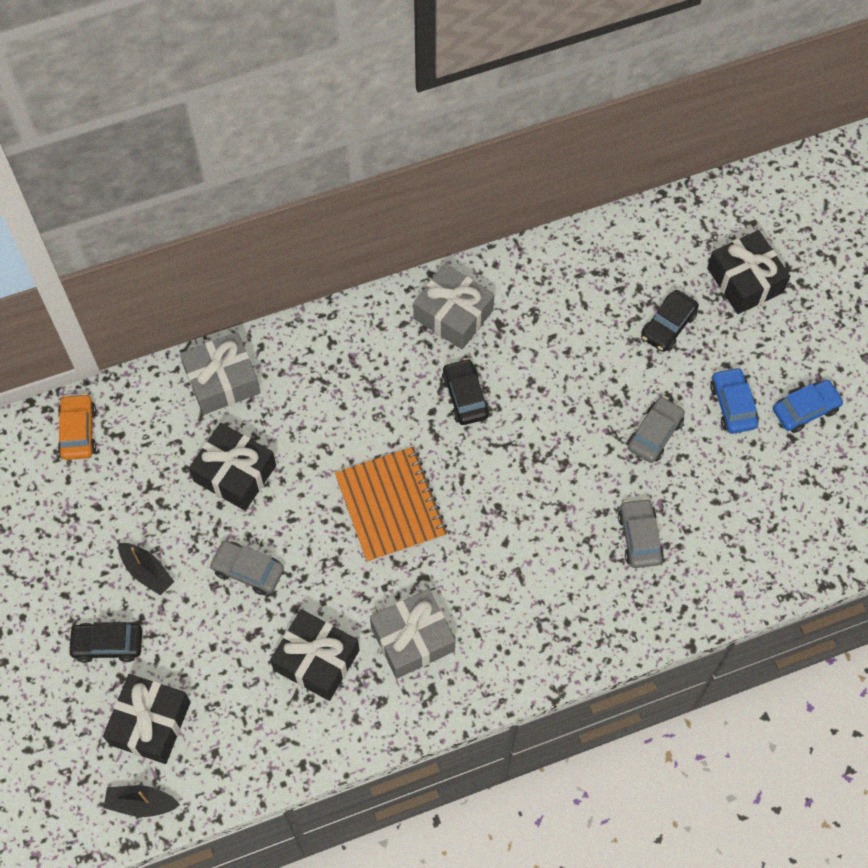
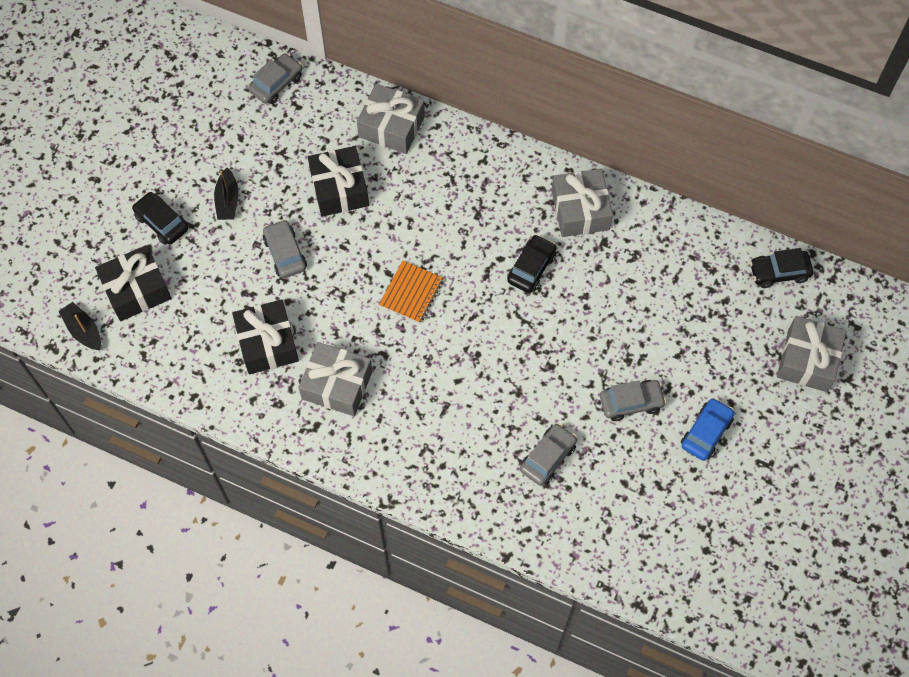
camera: 45 degrees right, 0 degrees up
orange car [58,394,96,460] -> grey car [248,53,302,104]
orange notebook [335,447,447,562] -> orange notebook [379,261,443,323], size x0.62
black car [641,290,699,352] -> black car moved to [750,248,813,288]
black gift [707,230,790,314] -> grey gift [777,316,847,392]
blue car [773,380,844,433] -> none

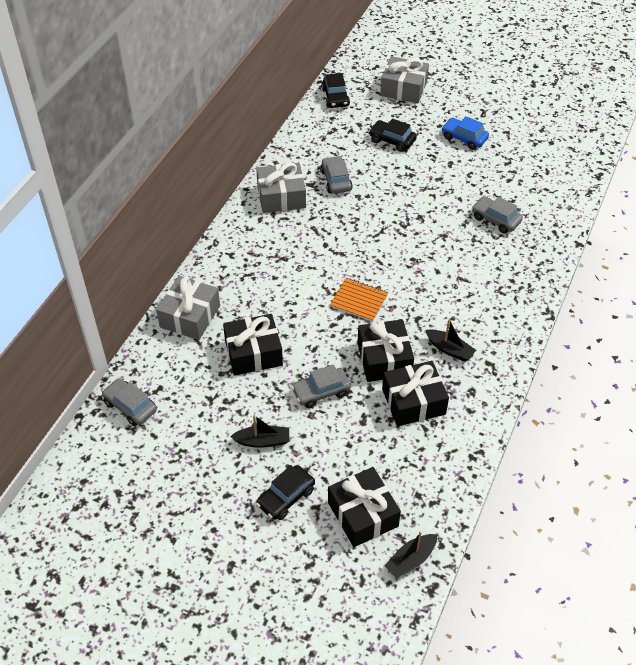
camera: 90 degrees left, 15 degrees down
grey gift [298,342,373,416] -> black boat [425,319,476,362]
black car [507,234,557,293] -> black car moved to [369,119,417,152]
grey car [600,380,666,421] -> grey car moved to [320,156,353,194]
none -> black gift [357,319,414,382]

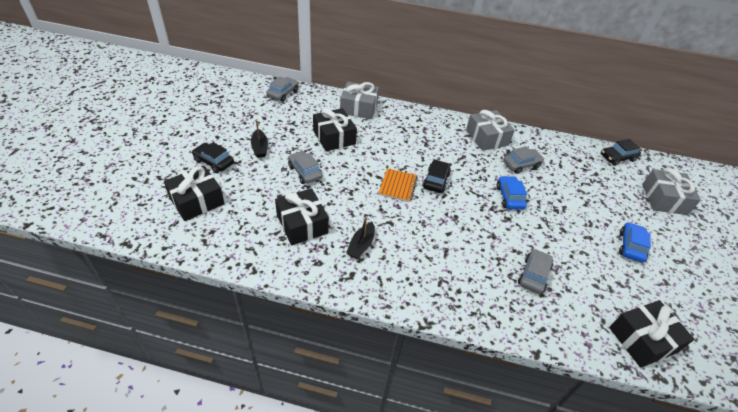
camera: 75 degrees right, 5 degrees down
black gift [357,319,414,382] -> black gift moved to [609,300,695,368]
black car [369,119,417,152] -> black car moved to [422,160,451,193]
black boat [385,532,438,579] -> none
none -> blue car [496,176,527,210]

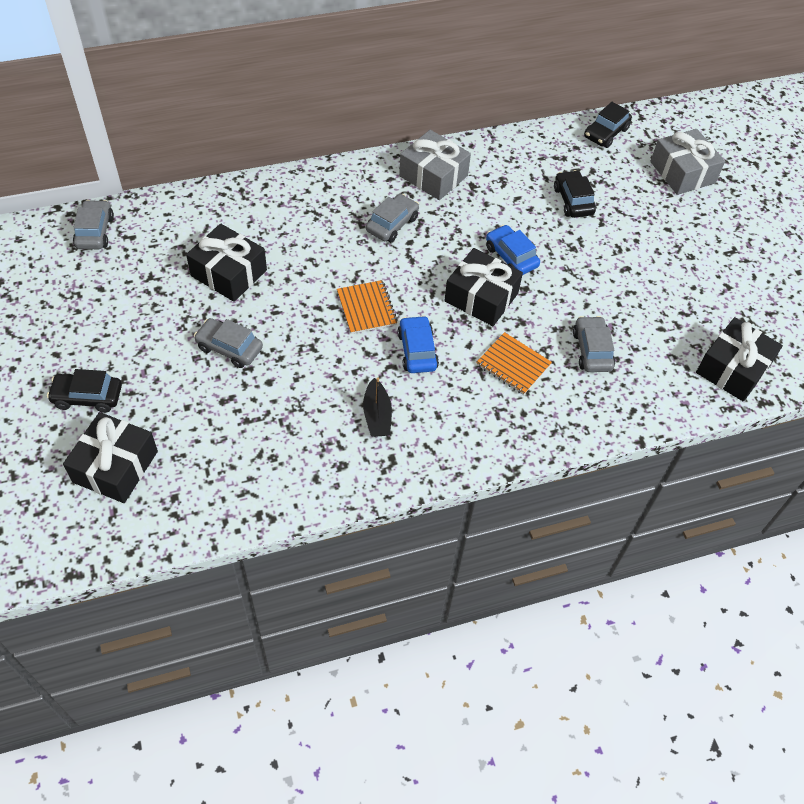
camera: 30 degrees left, 10 degrees up
black boat [251,119,268,158] -> none
black gift [275,188,329,245] -> black gift moved to [444,248,523,326]
grey gift [340,82,379,119] -> none
black car [422,160,451,193] -> black car moved to [554,170,596,218]
grey car [503,146,544,174] -> grey car moved to [366,194,419,242]
blue car [619,222,651,263] -> blue car moved to [397,315,439,373]
none -> orange notebook [476,332,552,395]

